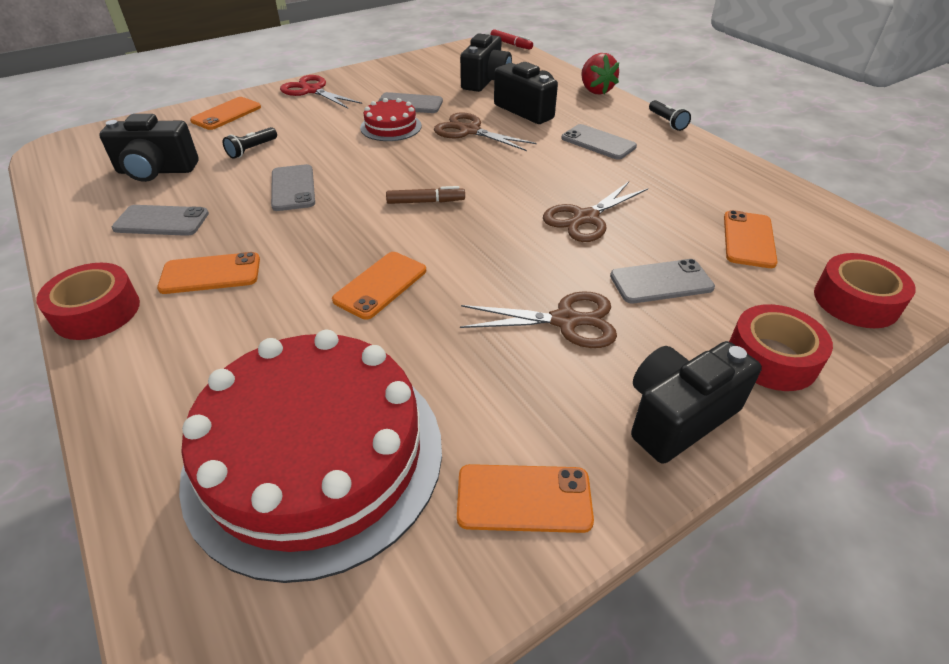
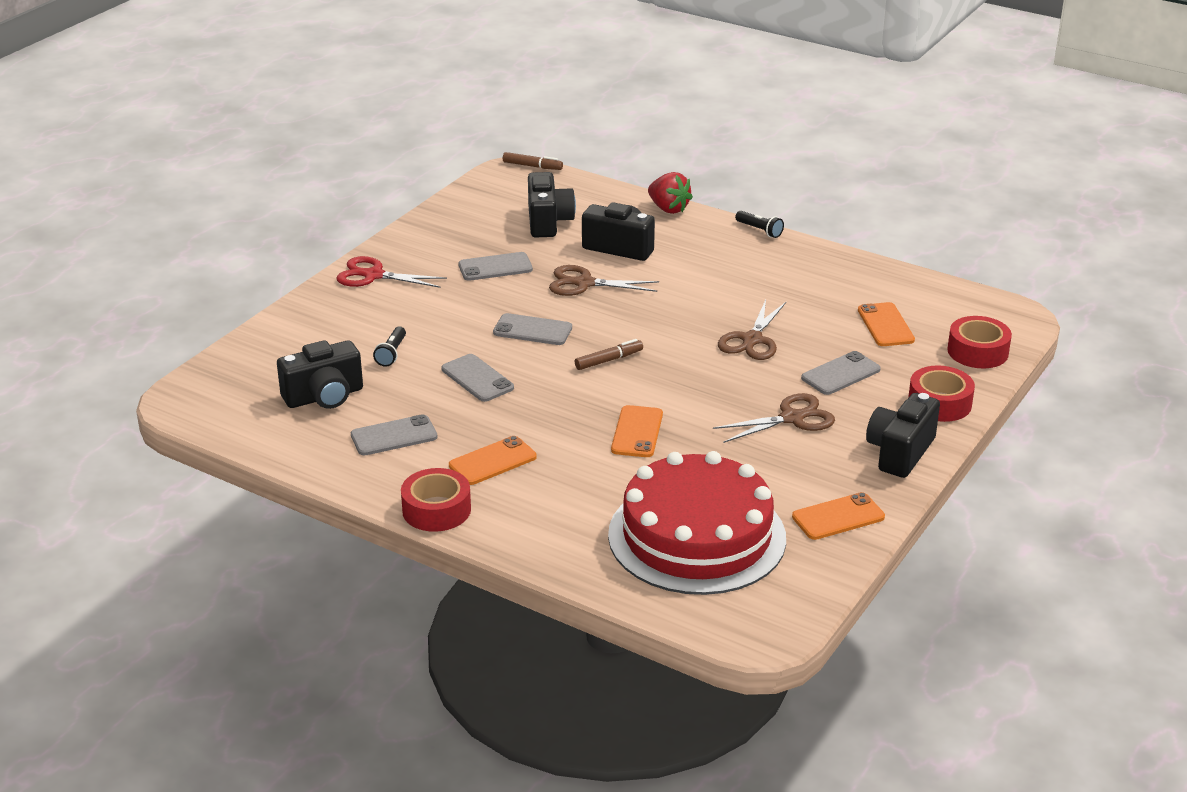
camera: 25 degrees left, 10 degrees down
orange phone [190,97,261,130] -> none
red cake [360,98,422,141] -> none
red marker [490,29,533,50] -> brown marker [503,152,563,170]
grey phone [561,124,637,160] -> grey phone moved to [493,313,572,345]

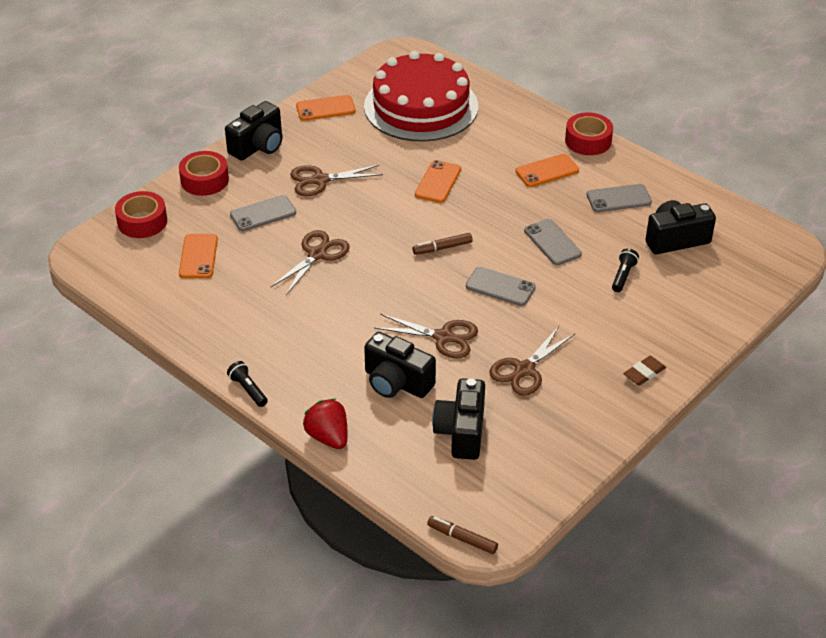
camera: 170 degrees left, 10 degrees up
red scissors [336,256,447,288] -> brown eraser [623,356,666,386]
grey phone [458,252,533,281] -> brown scissors [489,326,575,396]

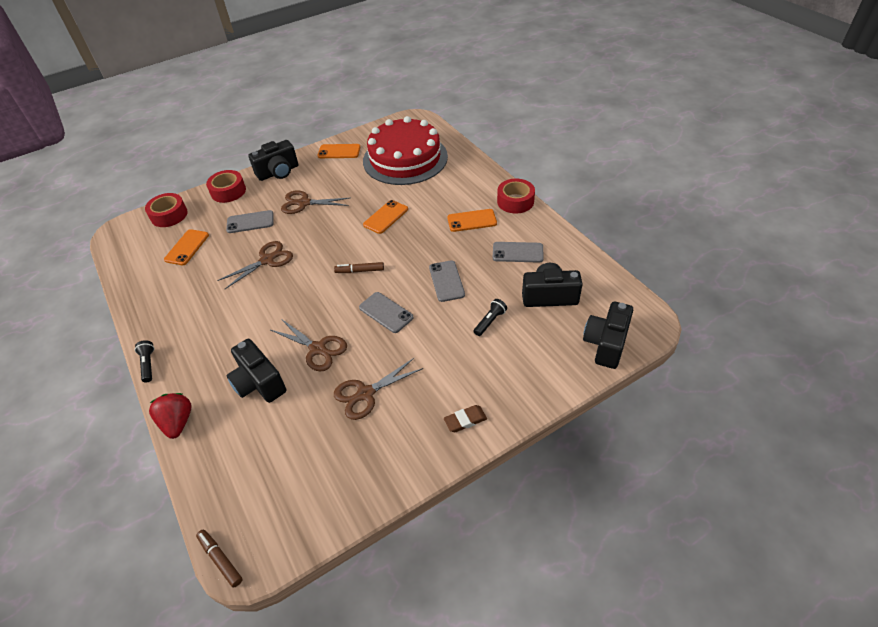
camera: 20 degrees right, 5 degrees up
black camera [432,378,485,460] -> black camera moved to [583,301,633,369]

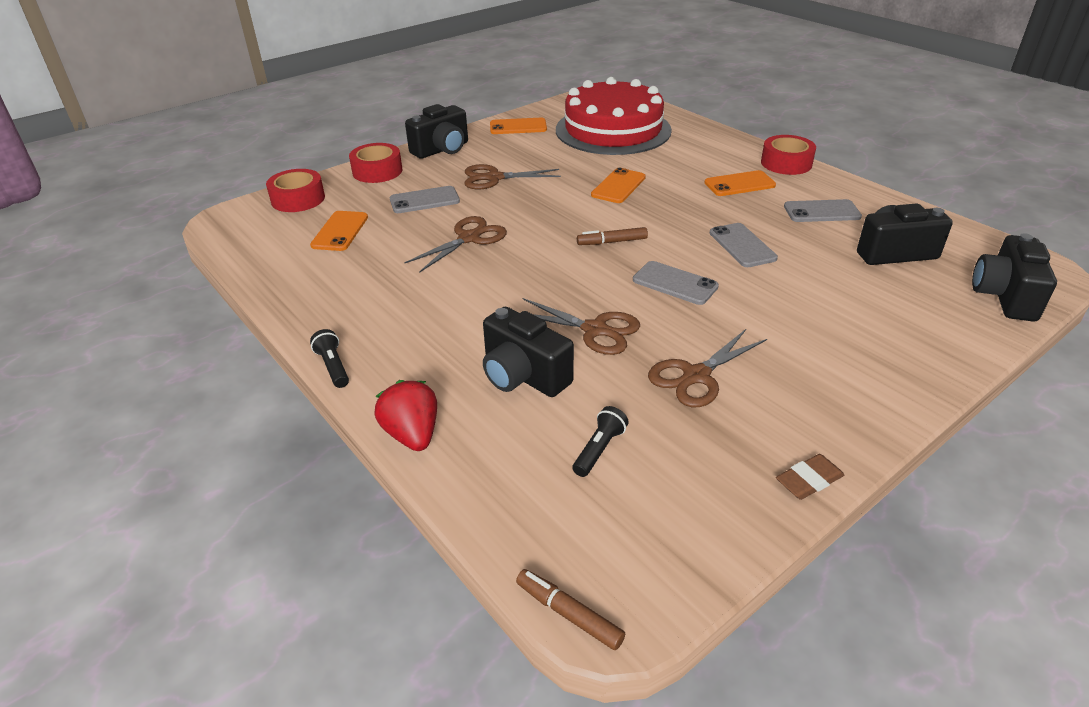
camera: 10 degrees left, 10 degrees down
brown eraser [444,405,487,432] -> brown eraser moved to [776,454,844,500]
black flashlight [474,299,507,336] -> black flashlight moved to [572,406,628,477]

